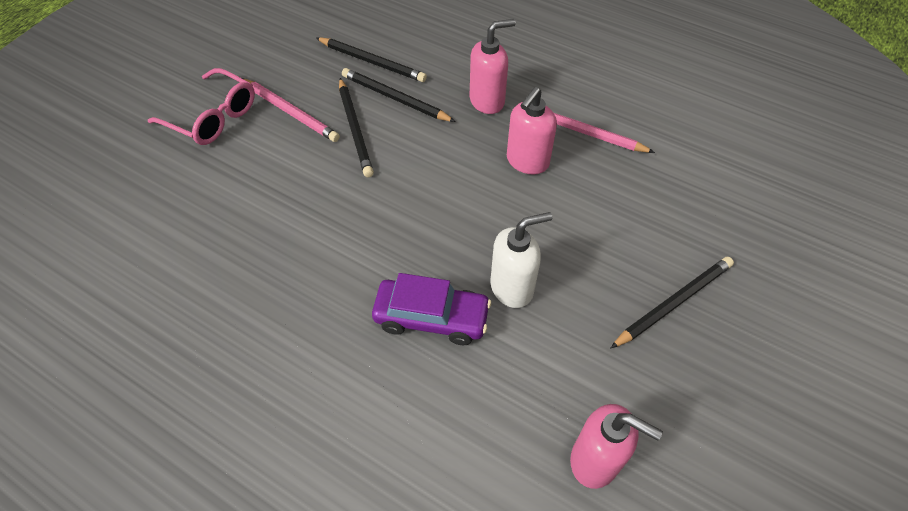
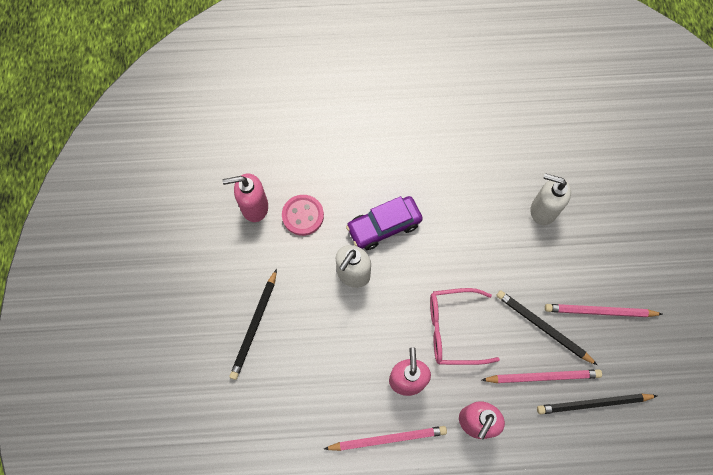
camera: 145 degrees right, 15 degrees up
pink glasses [148,68,255,145] -> pink glasses moved to [430,288,500,365]
black pencil [342,68,456,122] -> pink pencil [482,369,602,383]
none -> pink button [282,195,324,236]
none -> white soap dispenser [530,173,571,225]

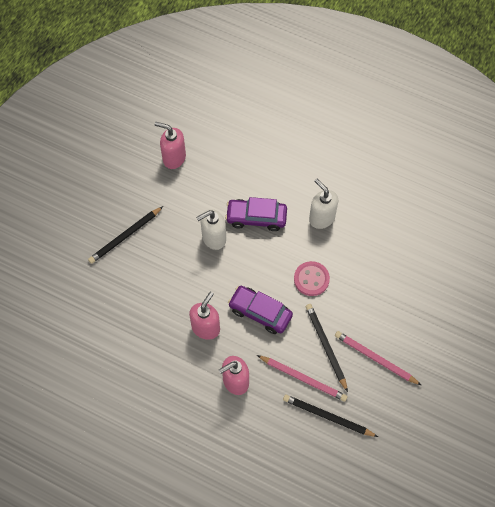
camera: 30 degrees right, 5 degrees down
pink button [282,195,324,236] -> pink button moved to [294,261,330,296]
pink pencil [324,426,447,451] -> none
pink glasses [430,288,500,365] -> purple car [228,286,293,334]
white soap dispenser [530,173,571,225] -> white soap dispenser moved to [309,179,338,229]

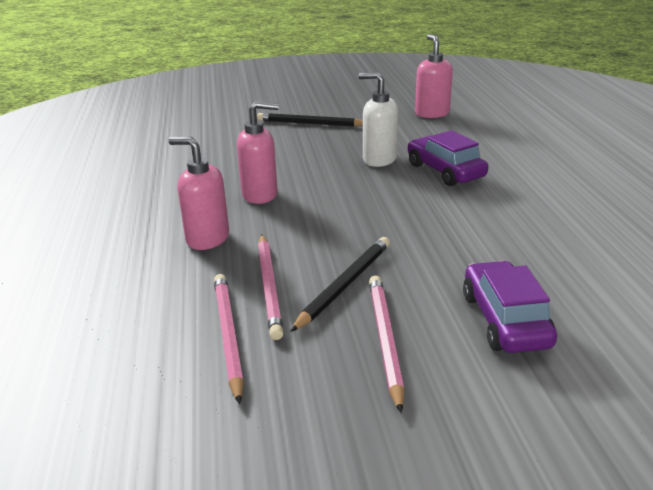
camera: 55 degrees right, 35 degrees down
purple car [228,286,293,334] -> purple car moved to [463,261,557,353]
black pencil [283,395,378,437] -> pink pencil [214,274,244,404]
pink button [294,261,330,296] -> none
white soap dispenser [309,179,338,229] -> none

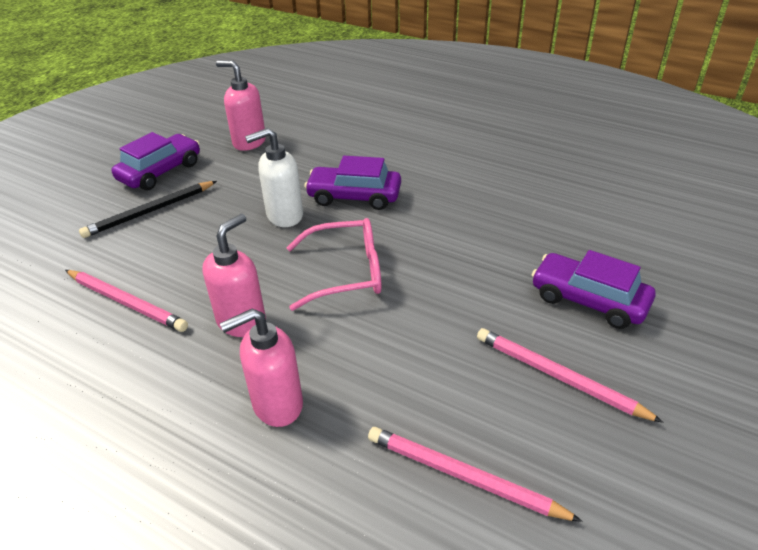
camera: 50 degrees left, 10 degrees up
pink pencil [258,234,284,340] -> pink pencil moved to [65,270,188,332]
black pencil [290,237,390,332] -> none
none -> purple car [112,132,200,191]
none -> pink glasses [286,218,381,311]

